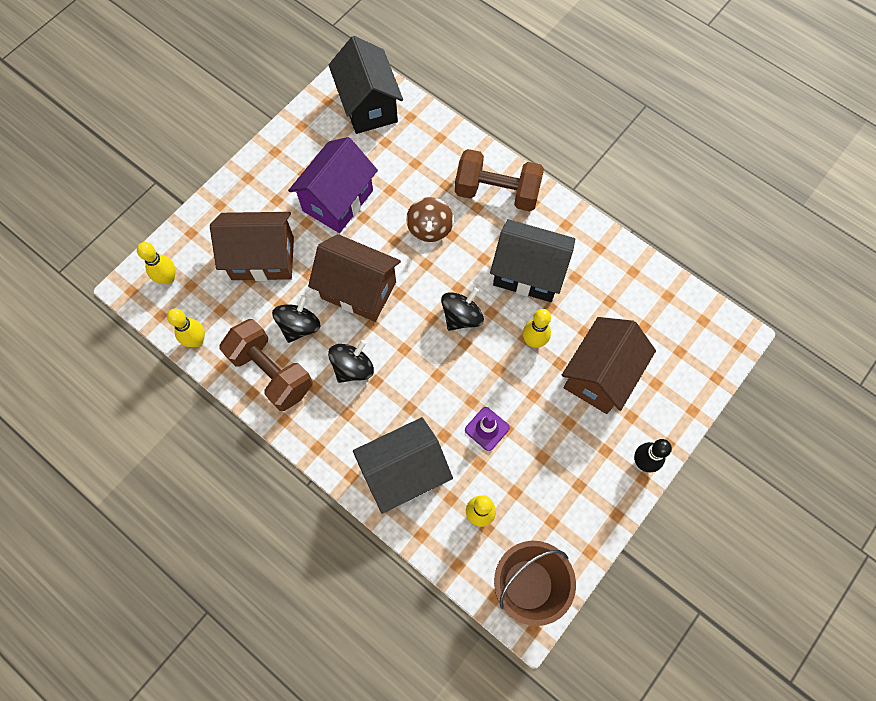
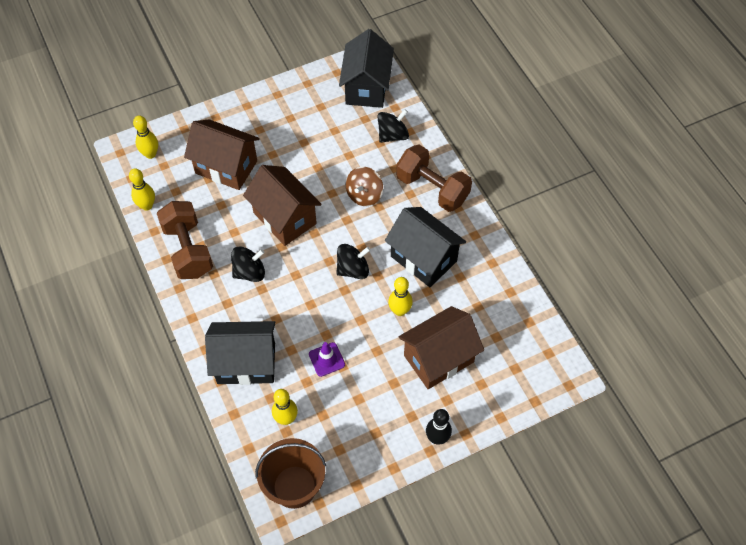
camera: 25 degrees right, 10 degrees down
black spinning top [272,295,320,343] -> black spinning top moved to [377,109,409,143]
purple house [288,137,378,233] -> none

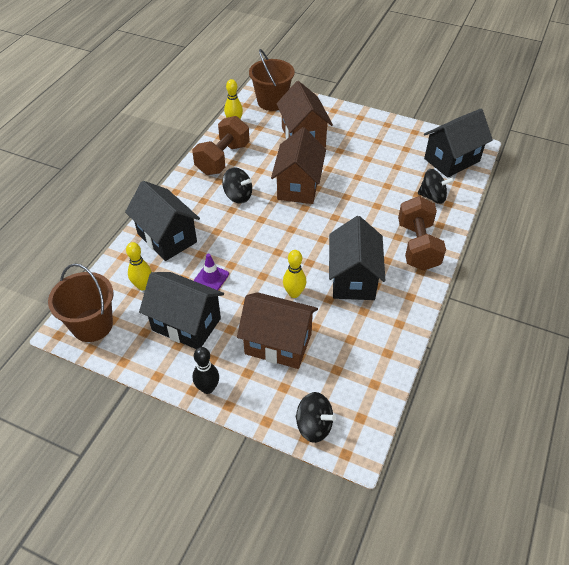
camera: 50 degrees right, 10 degrees down
yellow bowling pin [133,116,158,159] -> brown bucket [249,49,295,111]
black spinning top [336,244,370,279] -> black spinning top moved to [296,392,336,443]
brown spinning top [346,167,383,206] -> none
none -> black house [139,272,224,349]

